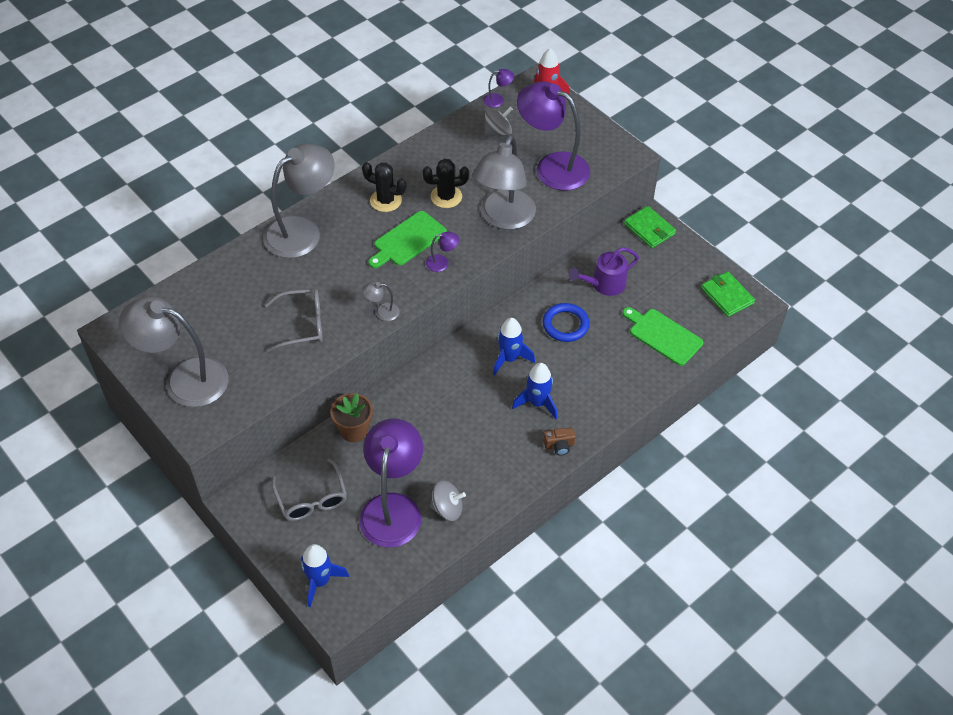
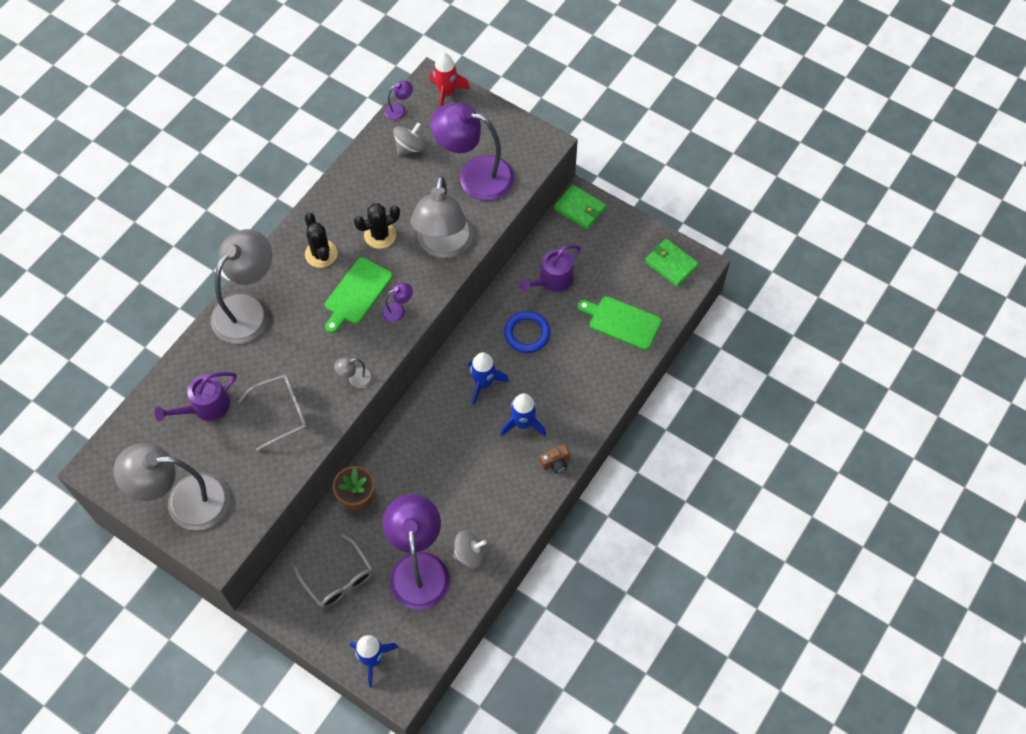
camera: 15 degrees left, 10 degrees up
black cactus [362,162,406,212] -> black cactus turned 60 degrees clockwise [305,213,338,268]
none -> purple watering can [155,372,237,421]

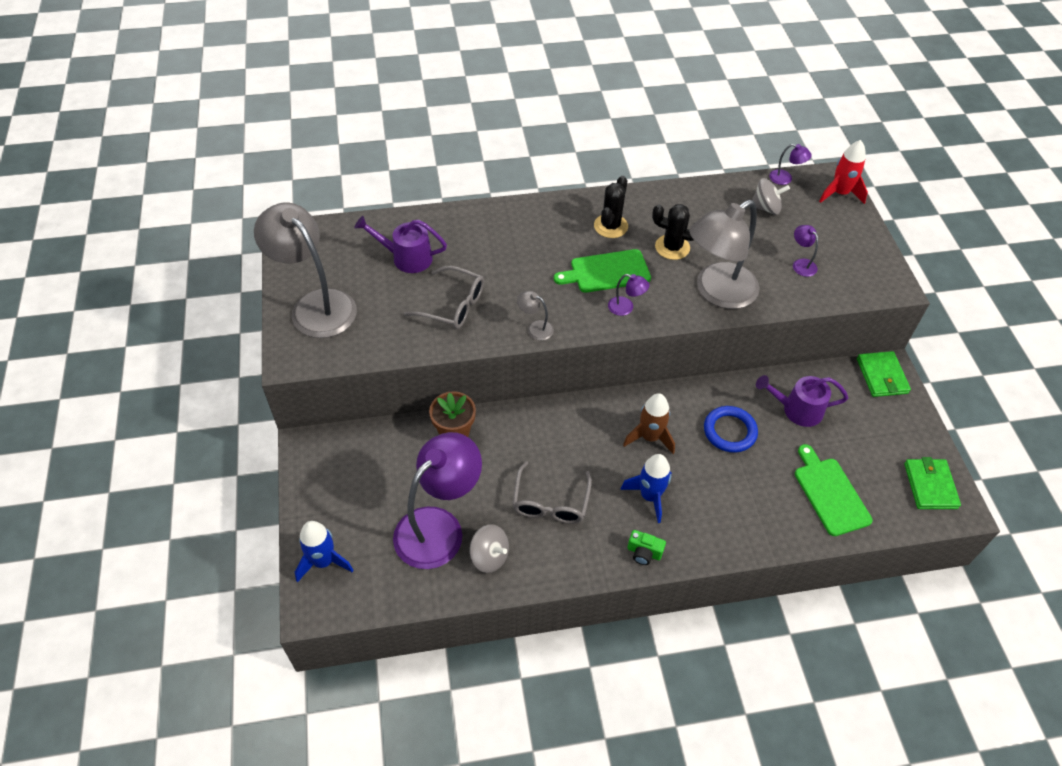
camera: 45 degrees right, 10 degrees down
grey lamp [211,229,272,344] -> none
grey glasses [294,534,373,609] -> grey glasses moved to [512,461,592,524]
purple lamp [430,103,514,201] -> purple lamp [793,225,818,277], size x0.40
blue rocket [468,352,509,405] -> brown rocket [623,393,675,454]
brown camera [540,444,570,473] -> green camera [627,530,666,565]

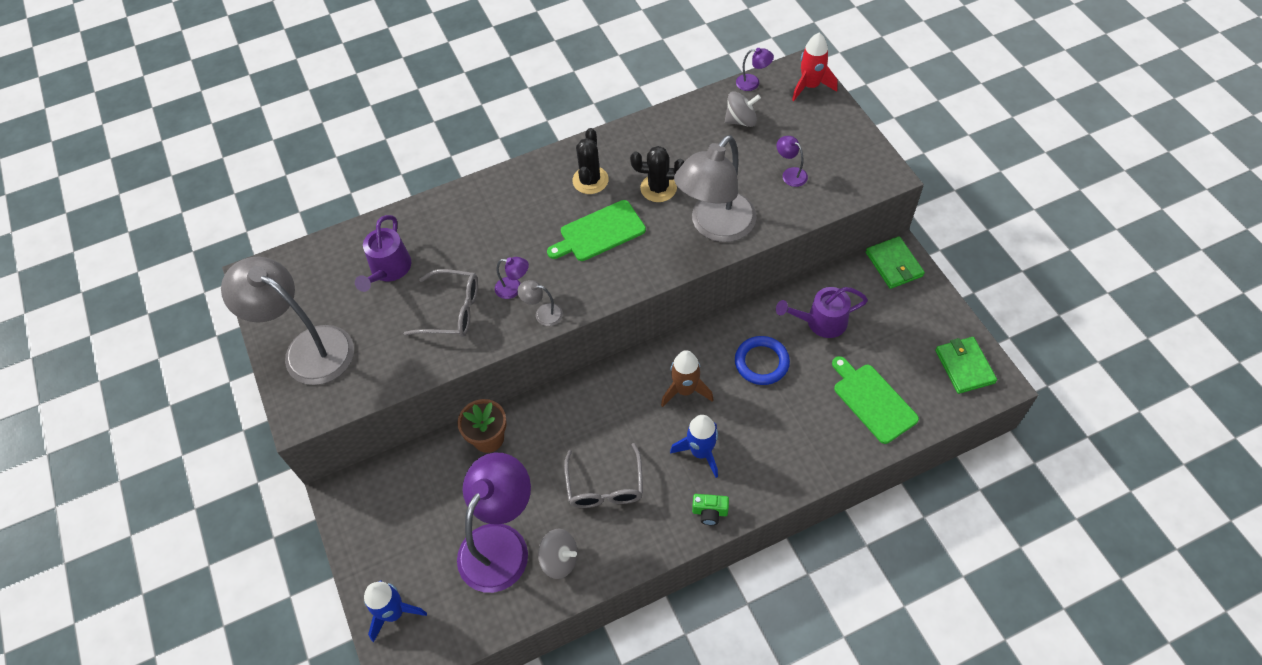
camera: 10 degrees left, 5 degrees up
purple watering can [355,216,447,273] -> purple watering can turned 75 degrees counterclockwise [355,215,411,292]
purple lamp [608,274,649,316] -> purple lamp moved to [495,257,529,299]

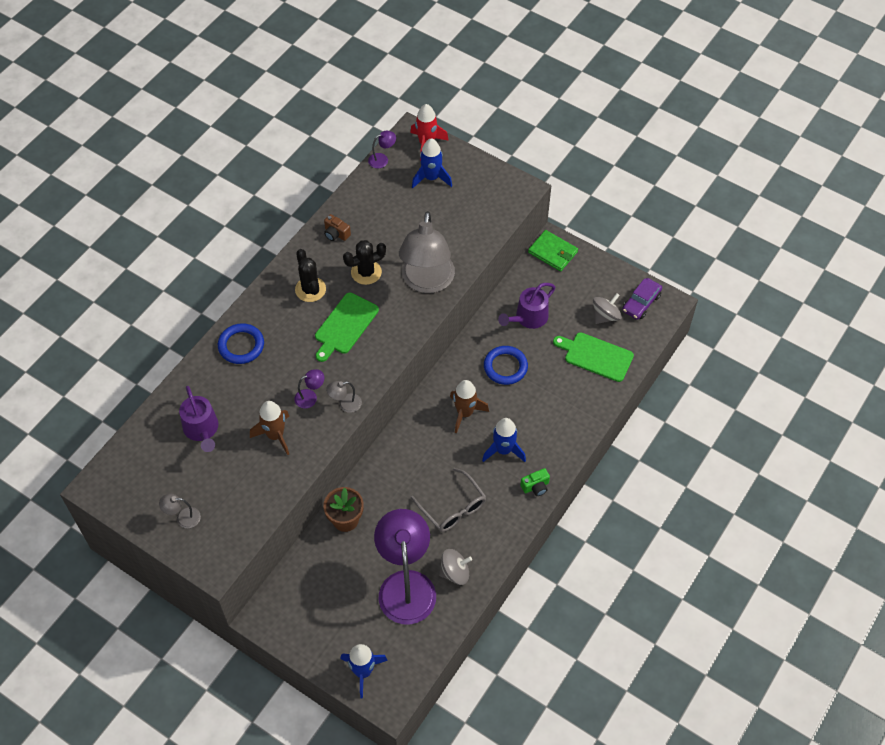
camera: 35 degrees left, 0 degrees up
grey lamp [221,257,354,385] -> grey lamp [159,494,201,528], size x0.40
grey glasses [403,269,478,337] -> brown rocket [250,401,289,455]
grey spinning top [725,91,761,127] -> grey spinning top moved to [593,293,622,324]
purple lamp [777,136,808,187] -> none
green wallet [935,337,997,394] -> purple car [622,278,662,320]
none -> blue ring [218,323,264,364]
none -> brown camera [324,214,351,241]
none -> blue rocket [412,139,452,188]

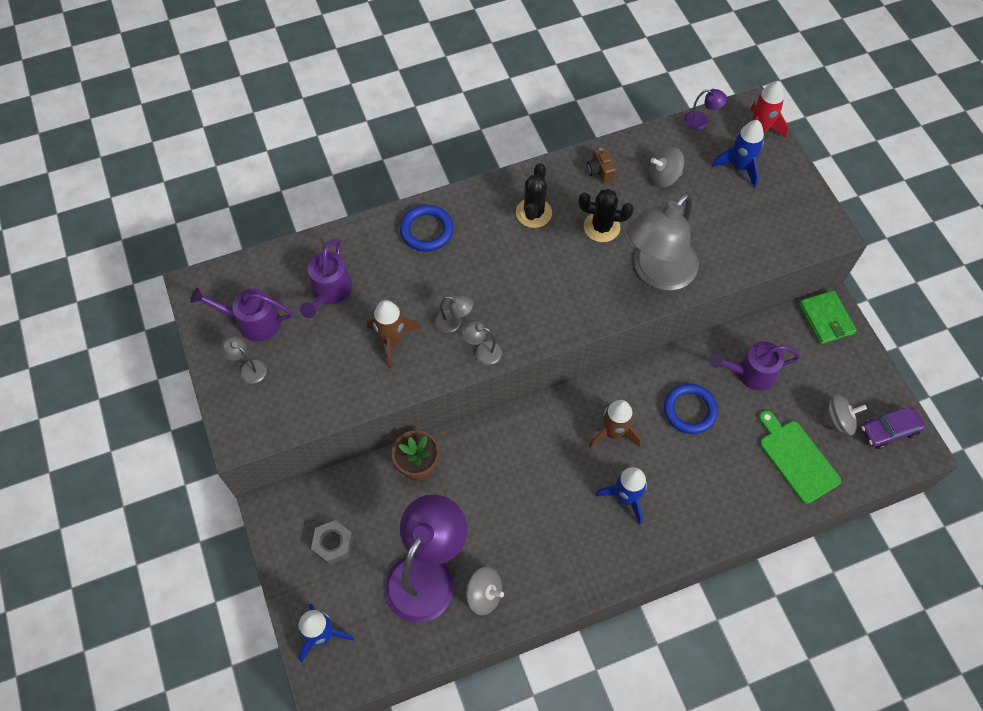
camera: 35 degrees right, 5 degrees up
purple lamp [294,369,324,408] -> grey lamp [435,294,473,333]
green cutting board [315,293,379,362] -> none
grey glasses [411,468,486,532] -> none
green camera [520,468,550,496] -> none
none -> purple watering can [190,287,293,342]
none -> grey nut [311,520,353,565]
none -> grey spinning top [650,147,684,187]

